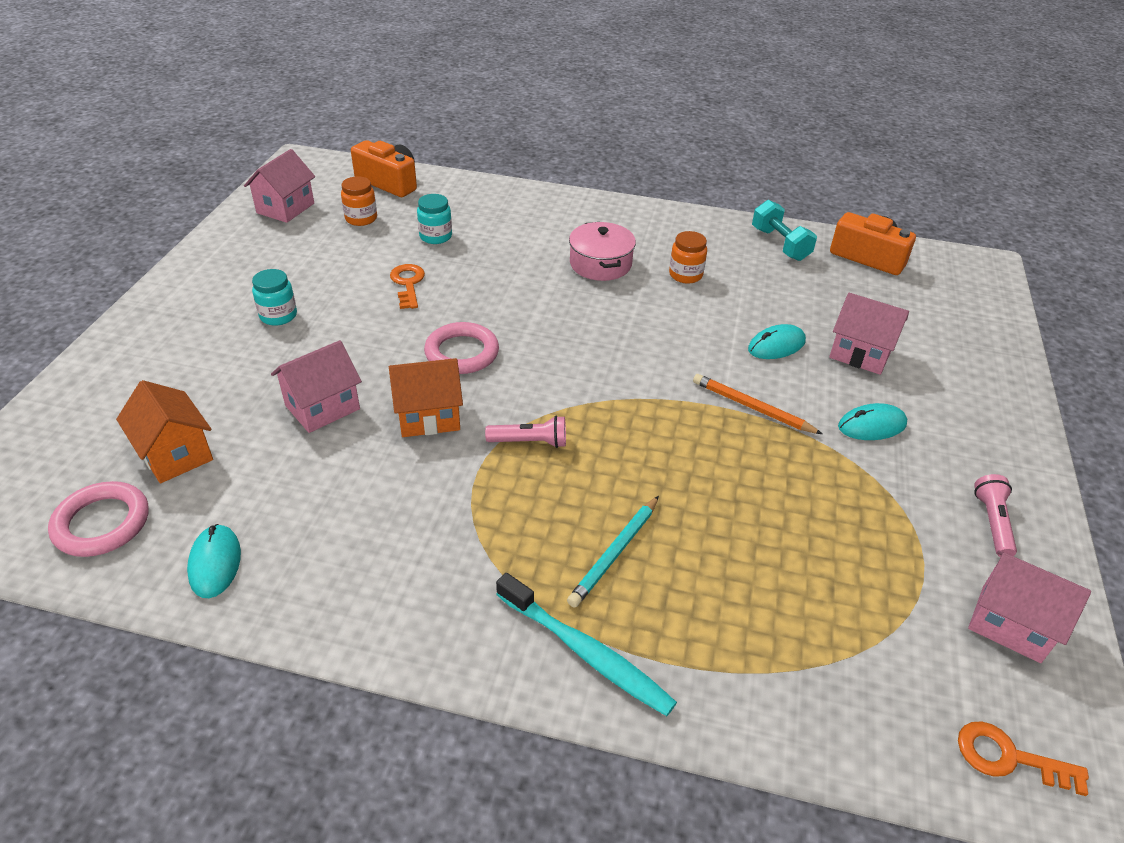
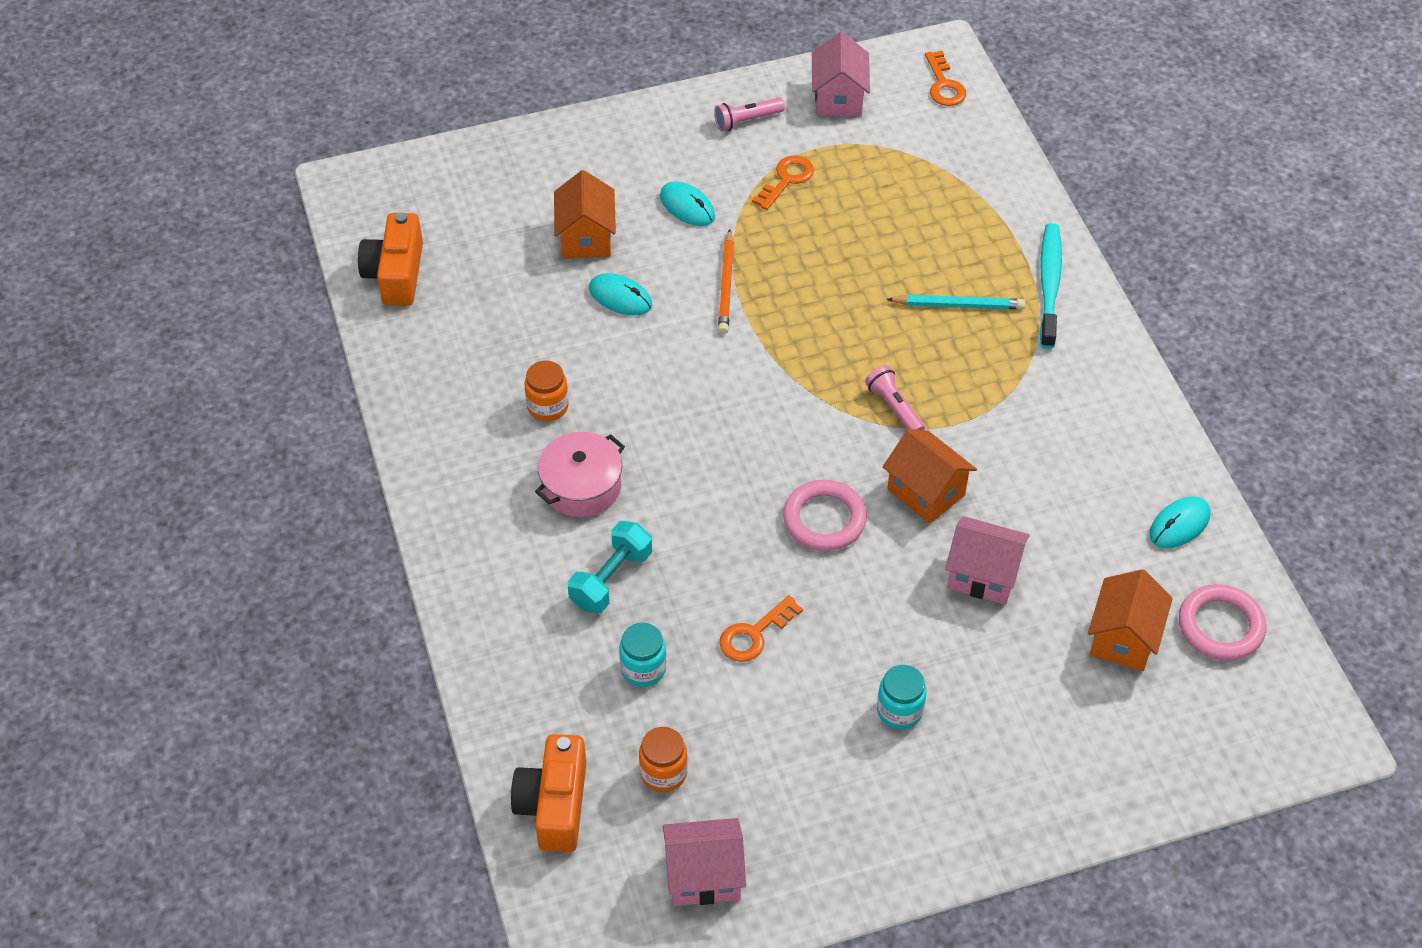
camera: 120 degrees left, 10 degrees up
turquoise dumbbell [752,200,817,261] -> turquoise dumbbell moved to [568,521,652,614]
pink house [829,293,909,375] -> orange house [554,170,616,259]
none -> orange key [752,155,814,210]

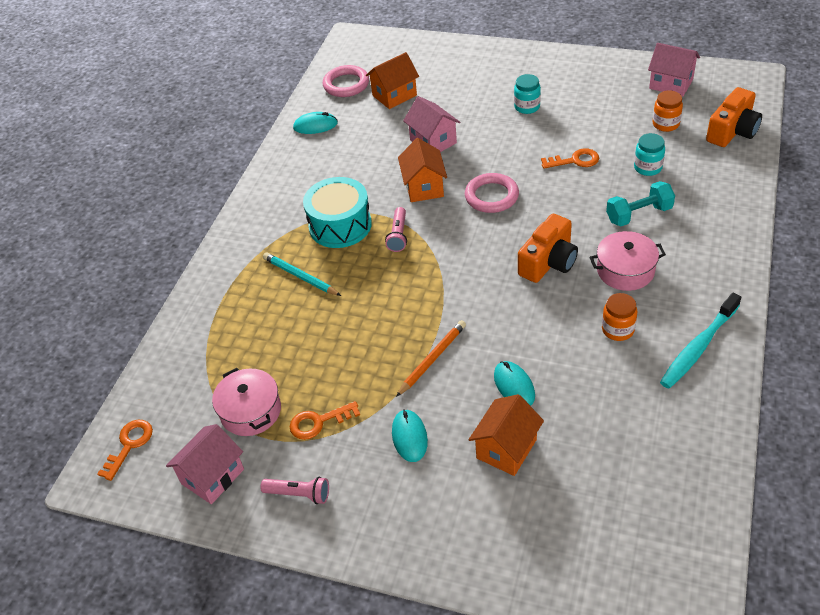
camera: 140 degrees left, 5 degrees down
orange camera [358,213,423,306] -> orange camera moved to [518,214,578,283]
turquoise toothbrush [1040,223,1062,349] -> turquoise toothbrush moved to [660,293,741,389]
none -> pink pot [212,368,281,436]
none -> turquoise drum [303,177,372,248]

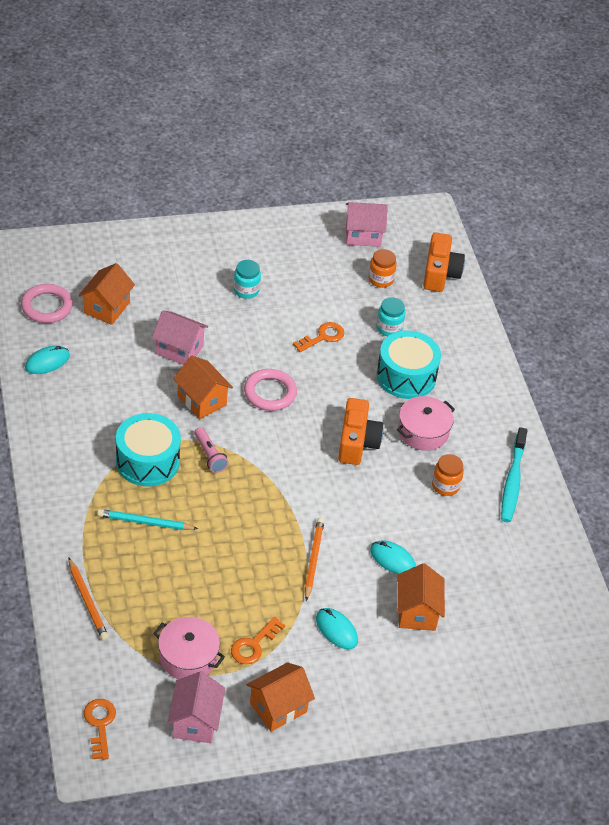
camera: 40 degrees left, 0 degrees up
pink flashlight [260,477,329,504] -> orange house [246,662,315,732]
turquoise dumbbell [606,181,675,226] -> turquoise drum [376,331,441,399]
none -> orange pencil [68,557,109,641]

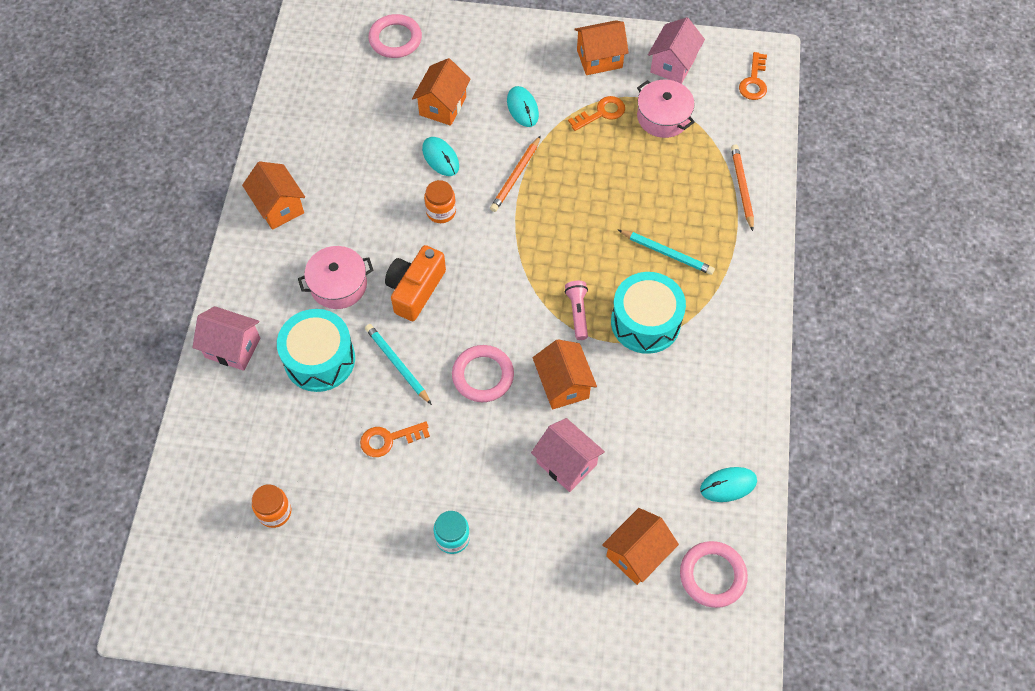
camera: 155 degrees left, 15 degrees up
pink house [346,202,388,247] -> pink house moved to [192,306,261,371]
turquoise jar [376,297,405,336] -> none
orange camera [423,232,465,292] -> none
orange jar [432,454,464,496] -> orange jar moved to [424,180,456,223]
turquoise toothbrush [501,427,528,522] -> orange house [242,161,305,230]
none -> turquoise pencil [365,324,432,405]
none -> pink ring [368,14,422,58]

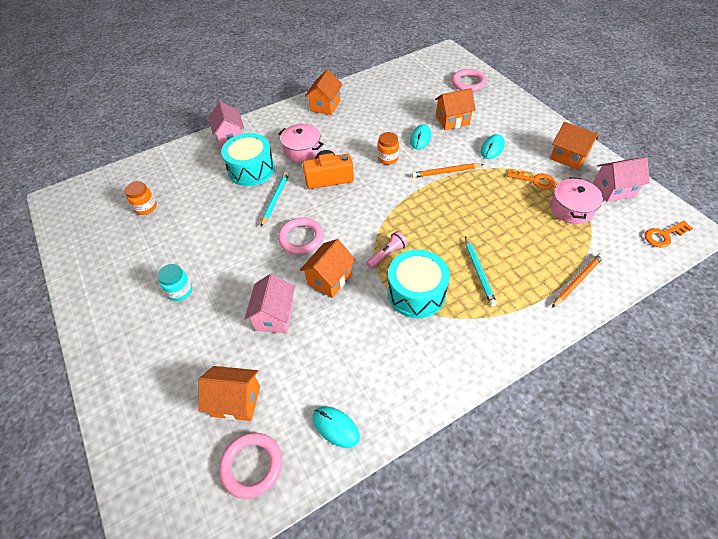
camera: 55 degrees right, 10 degrees down
orange key [360,422,430,457] -> none

